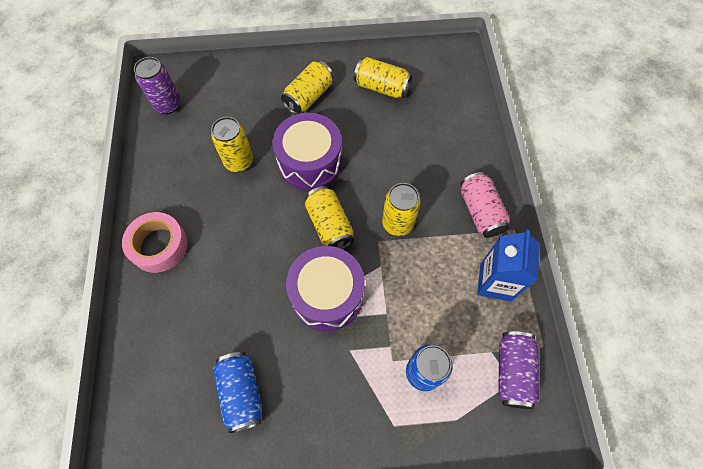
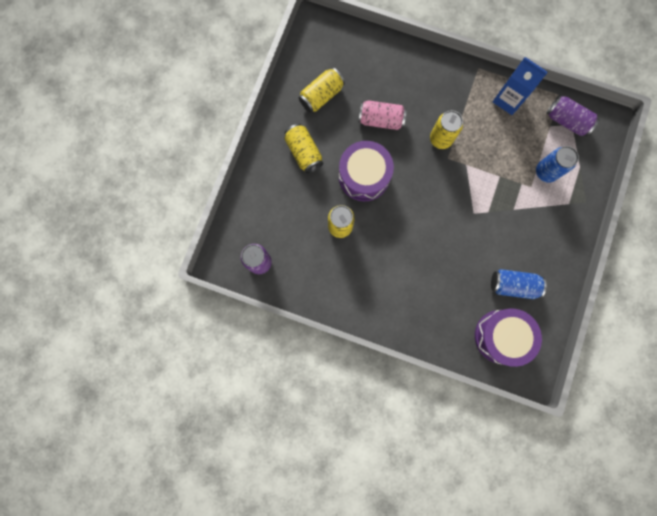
camera: 65 degrees left, 15 degrees up
pink tape [122,212,188,273] -> none
purple drum [286,246,365,331] -> purple drum moved to [475,309,542,367]
yellow can [305,186,354,249] -> none
pink can [460,172,510,238] -> pink can moved to [359,100,407,130]

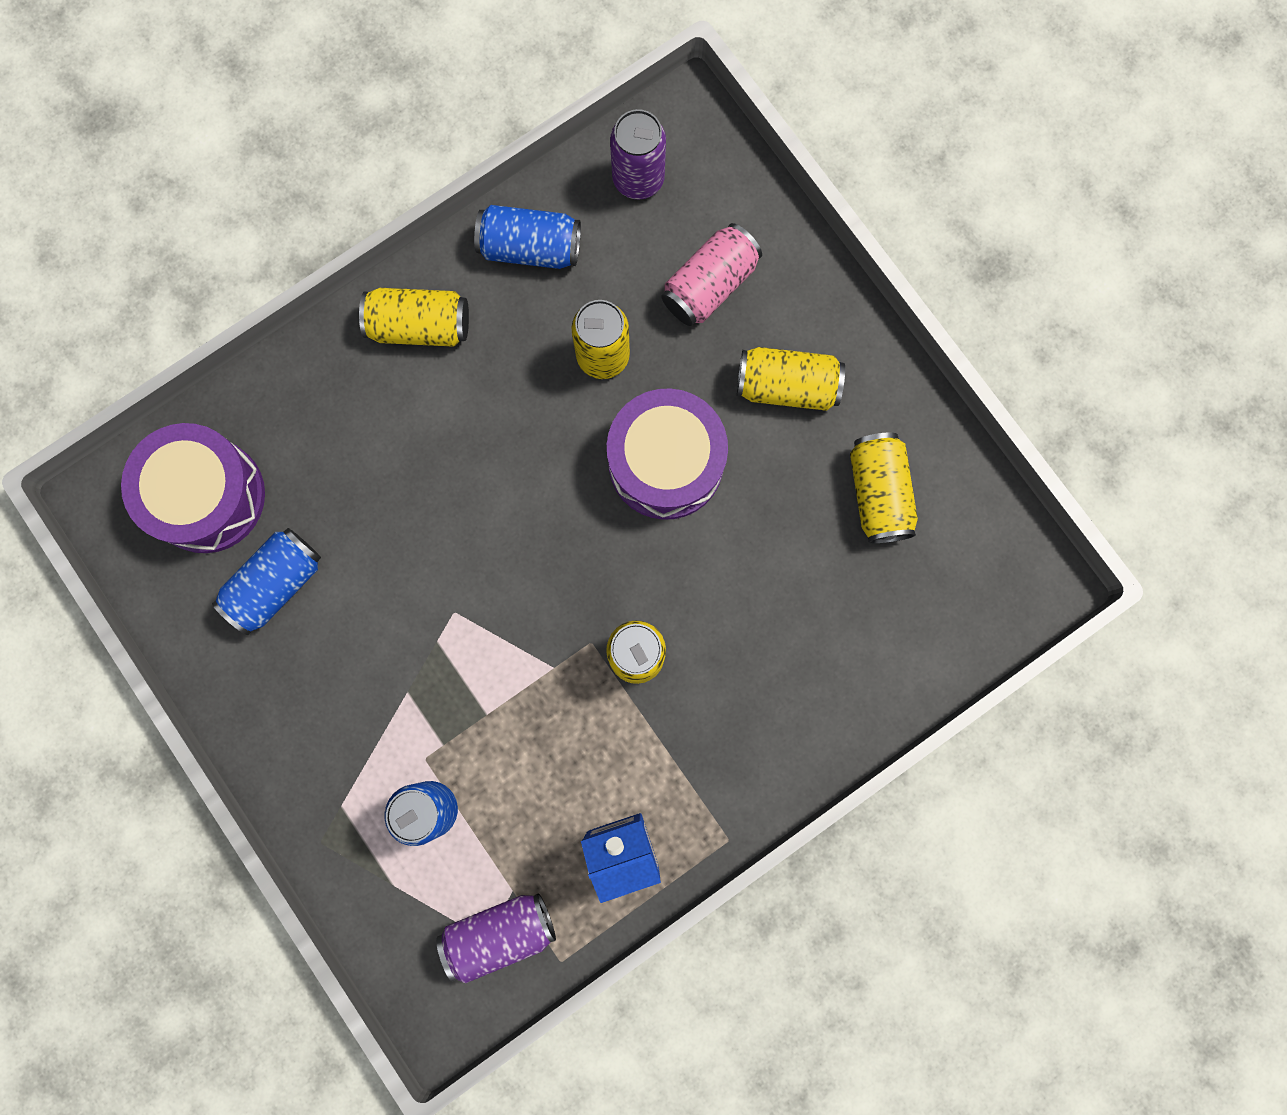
camera: 125 degrees right, 0 degrees up
pink can [359,100,407,130] -> pink can moved to [661,223,762,326]
none -> yellow can [359,288,469,347]
none -> blue can [474,205,581,269]

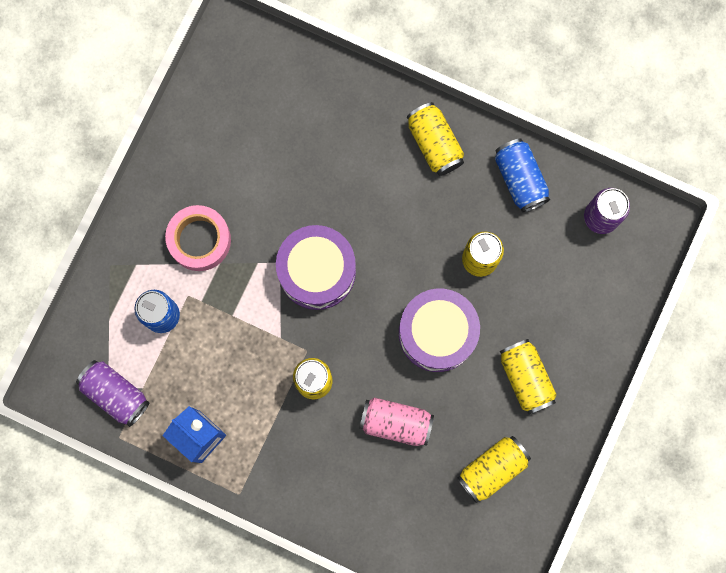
camera: 60 degrees right, 0 degrees up
purple drum [121,423,265,553] -> purple drum moved to [276,225,356,310]
blue can [212,528,321,635] -> none
pink can [661,223,762,326] -> pink can moved to [359,397,434,446]
none -> pink tape [165,205,231,271]

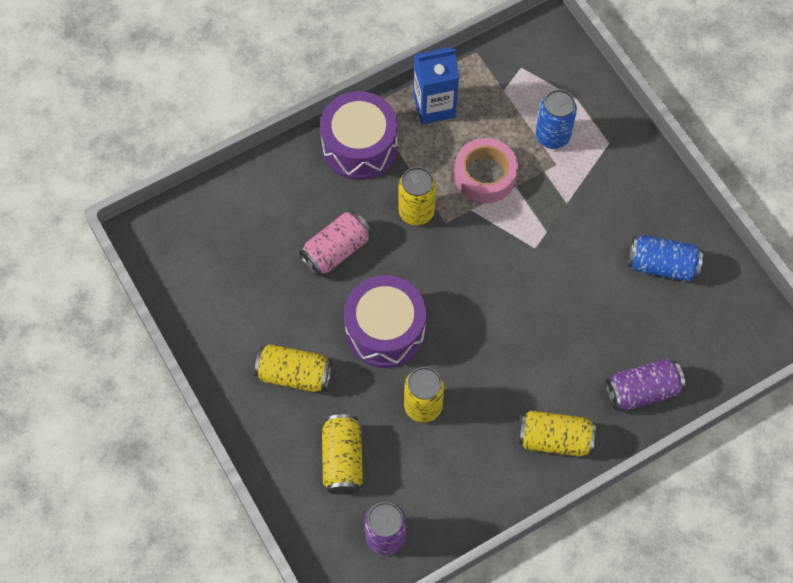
camera: 125 degrees right, 15 degrees down
purple can [76,360,150,427] -> purple can moved to [606,359,685,411]
pink tape [165,205,231,271] -> pink tape moved to [454,138,518,203]
purple drum [276,225,356,310] -> purple drum moved to [320,91,398,180]
yellow can [457,436,531,503] -> yellow can moved to [322,414,363,495]
blue can [495,138,550,212] -> blue can moved to [628,235,704,281]

